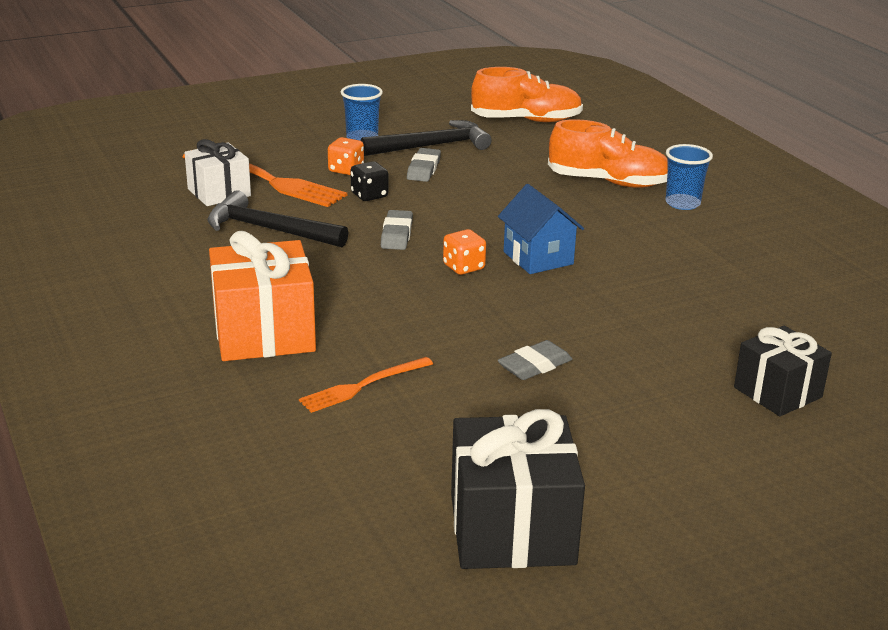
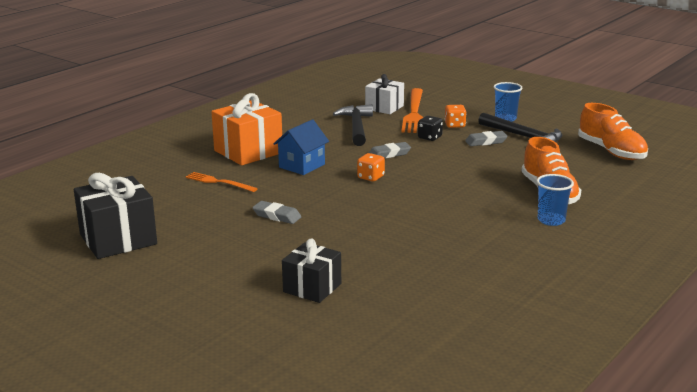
camera: 65 degrees right, 5 degrees down
blue house [498,184,584,274] -> blue house moved to [273,119,329,175]

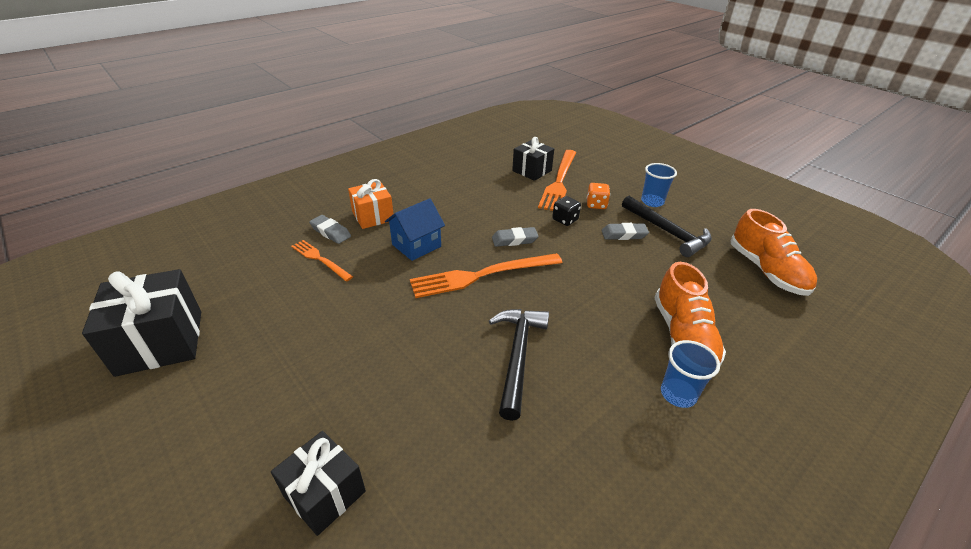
camera: 10 degrees right, 15 degrees up
orange gift [211,93,282,165] -> orange gift [348,179,393,229], size x0.64
grey eraser [252,201,301,224] -> grey eraser moved to [309,215,351,244]
black hammer [333,104,373,146] -> black hammer moved to [489,309,549,421]
orange dice [357,153,385,182] -> orange fork [410,253,562,298]
white gift [365,74,404,114] -> black gift [512,137,554,181]

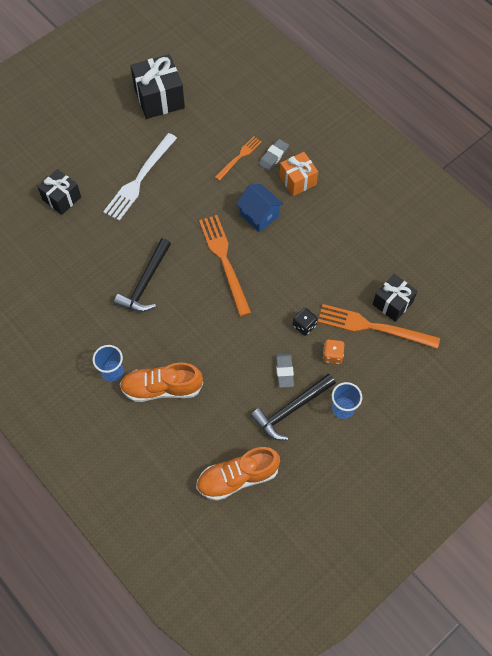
camera: 90 degrees right, 25 degrees up
black hammer [489,309,549,421] -> black hammer turned 105 degrees clockwise [114,238,171,312]
grey eraser [492,227,538,247] -> none
none -> white fork [103,133,177,221]

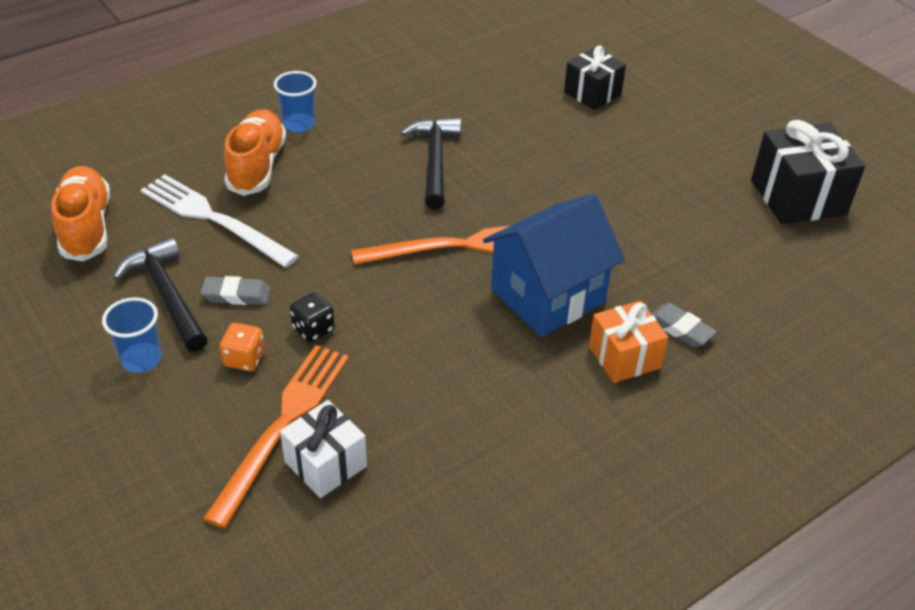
camera: 95 degrees right, 20 degrees down
white fork [103,133,177,221] -> white fork moved to [141,174,299,268]
black hammer [114,238,171,312] -> black hammer turned 60 degrees clockwise [401,118,461,209]
orange fork [215,136,262,181] -> none
blue house [236,184,284,232] -> blue house [483,194,625,337], size x1.61
black gift [373,274,417,322] -> white gift [280,400,367,498]

